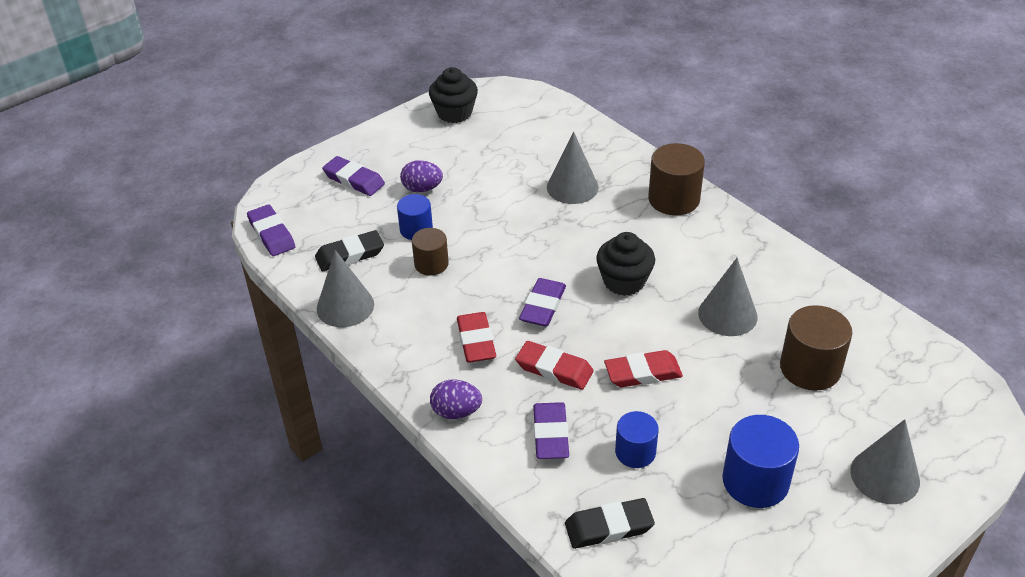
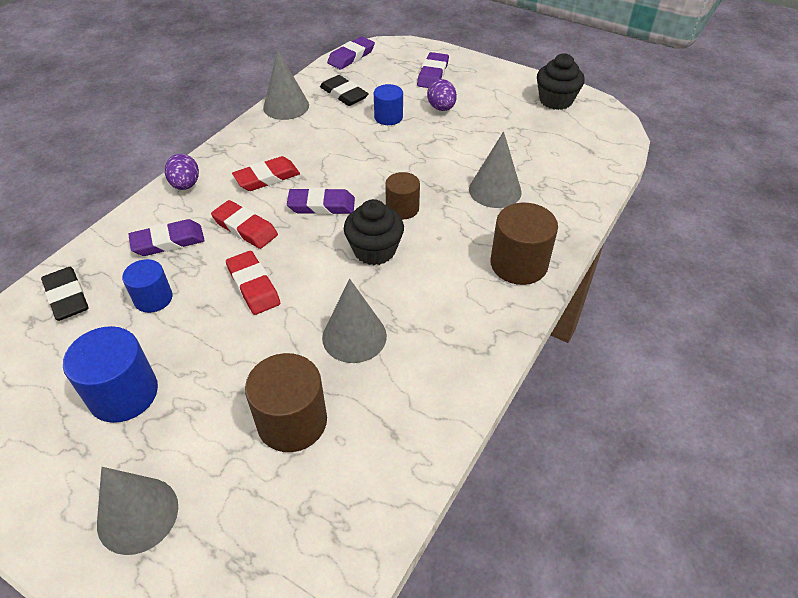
camera: 70 degrees right, 5 degrees up
brown cylinder [412,228,449,276] -> brown cylinder moved to [385,172,420,220]
red eraser [515,341,594,390] -> red eraser turned 60 degrees counterclockwise [211,200,278,249]

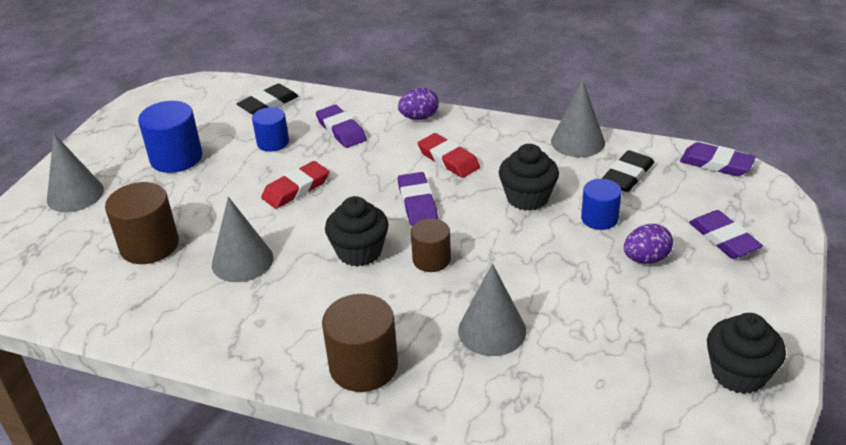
camera: 80 degrees right, 10 degrees down
red eraser [211,200,278,249] -> none
purple eraser [417,52,449,88] -> purple eraser turned 60 degrees clockwise [689,210,763,259]
none -> black cupcake [499,144,559,211]

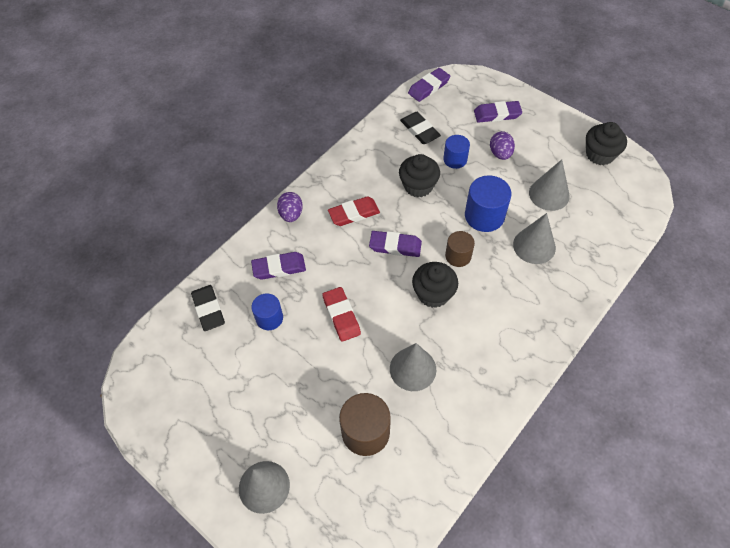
camera: 70 degrees left, 20 degrees up
blue cylinder [138,101,202,173] -> blue cylinder moved to [465,175,512,232]
brown cylinder [322,294,398,392] -> none
grey cone [551,80,605,157] -> grey cone moved to [529,160,570,211]

